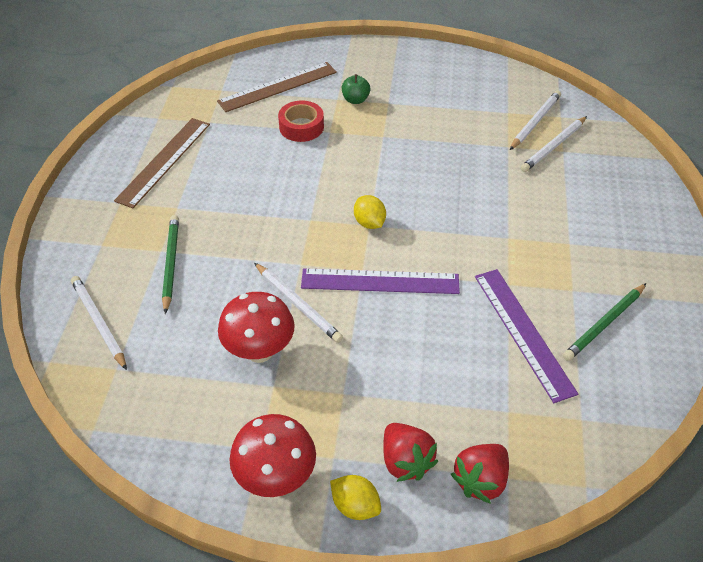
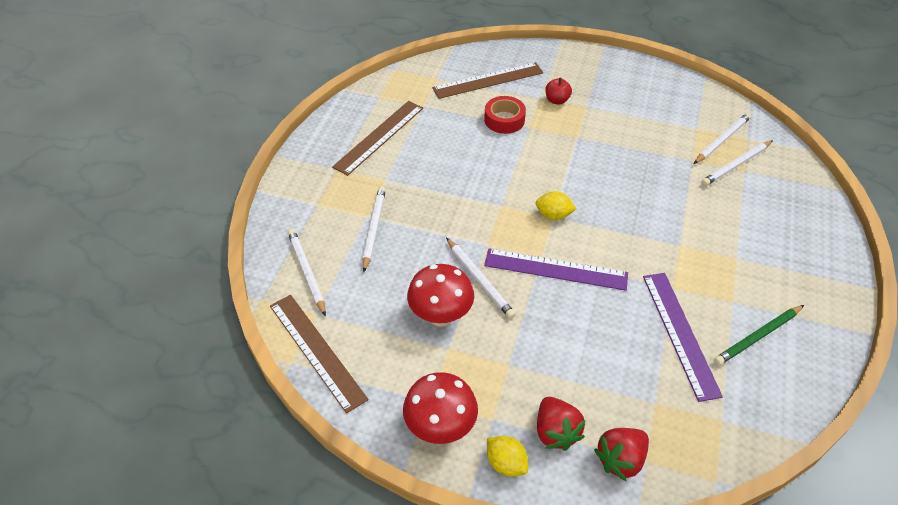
camera: 10 degrees right, 0 degrees up
green pencil [162,215,179,314] -> white pencil [363,186,386,272]
green apple [342,74,370,104] -> red apple [545,78,572,105]
yellow lemon [354,195,386,229] -> yellow lemon turned 60 degrees counterclockwise [535,191,576,220]
none -> brown ruler [270,295,368,414]

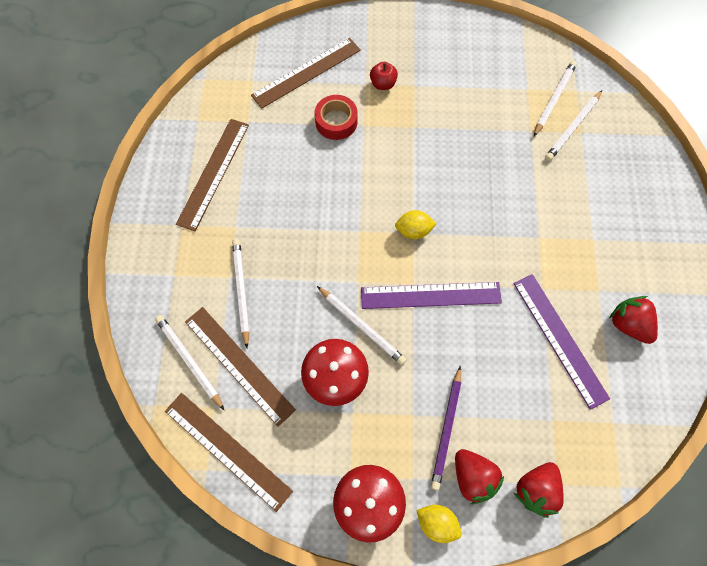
camera: 15 degrees left, 20 degrees up
green pencil [714,305,804,366] -> red strawberry [610,296,658,344]
none -> brown ruler [185,307,296,427]
none -> purple pencil [431,366,461,490]

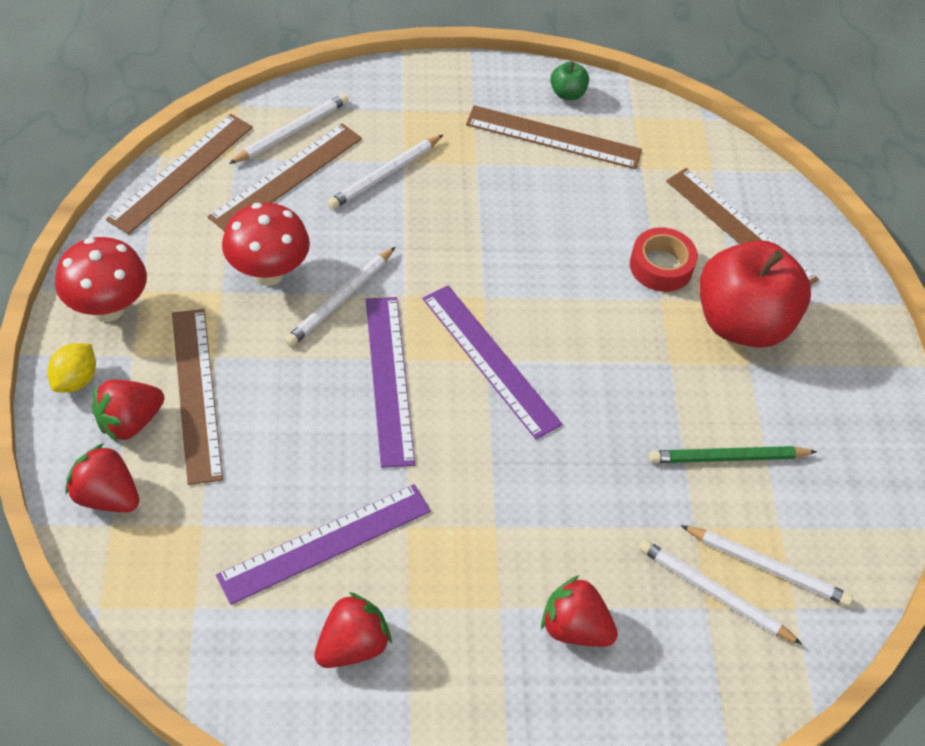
camera: 80 degrees right, 15 degrees down
white pencil [232,239,250,348] -> white pencil turned 150 degrees clockwise [328,135,443,209]
red apple [370,62,398,90] -> red apple [699,240,811,348], size x2.47
yellow lemon [395,210,436,239] -> purple ruler [422,285,562,439]
purple pencil [431,366,461,490] -> brown ruler [172,309,223,485]
none -> red strawberry [541,575,618,647]
none -> green apple [550,62,589,100]
none -> green pencil [649,446,817,463]

